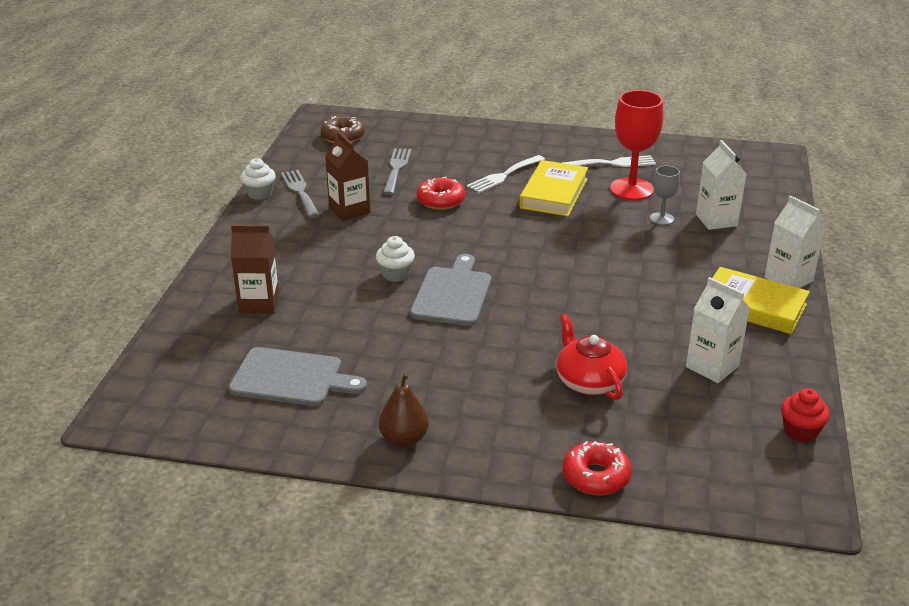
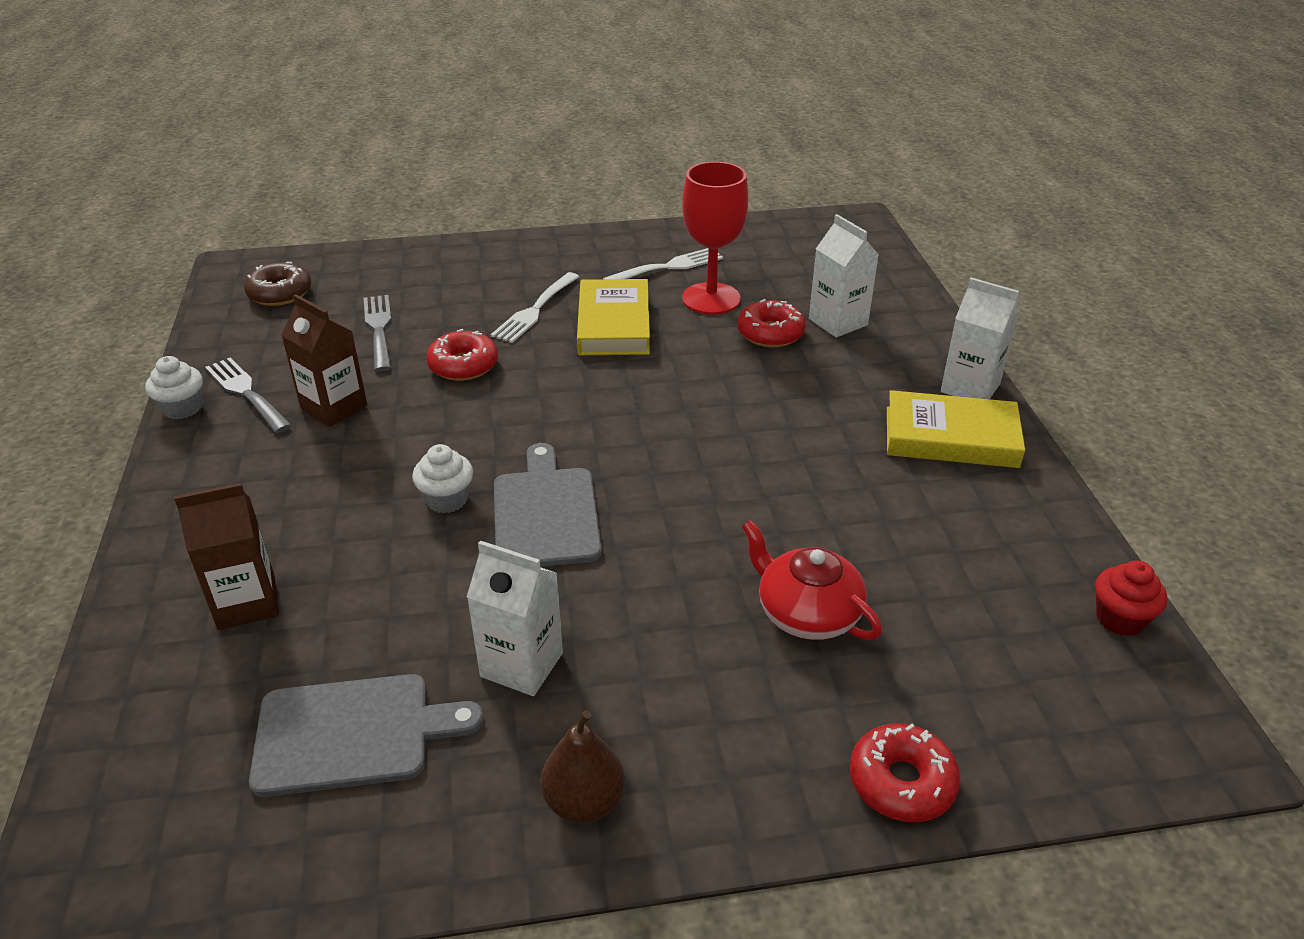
camera: 20 degrees left, 5 degrees up
grey goblet [650,165,680,225] -> red donut [737,299,806,347]
white carton [686,277,750,383] -> white carton moved to [467,541,563,696]

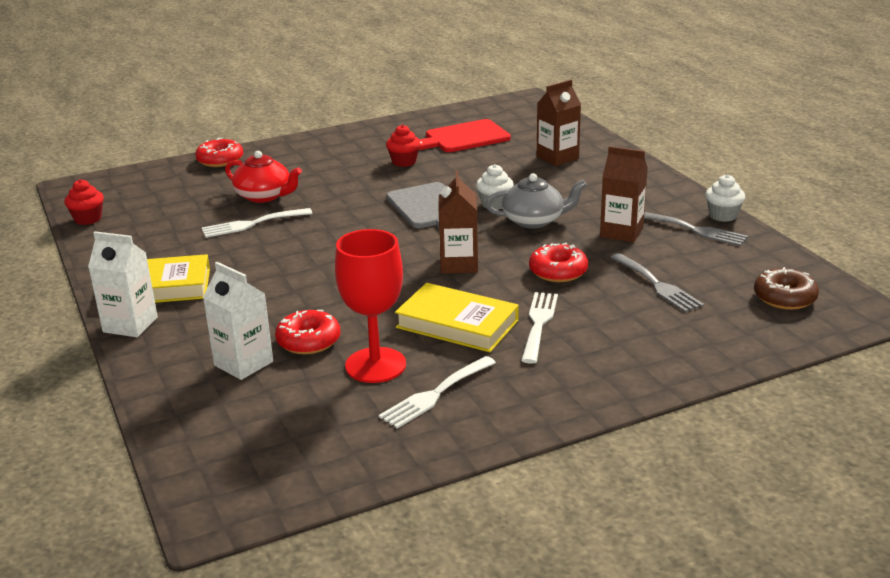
camera: 165 degrees right, 10 degrees down
grey cutting board [249,674,484,797] -> red cutting board [419,119,511,152]
white carton [467,541,563,696] -> red cupcake [386,125,421,167]
brown pear [541,710,625,823] -> none
yellow book [577,279,650,355] -> yellow book turned 45 degrees counterclockwise [395,283,519,352]
none -> white fork [202,208,313,238]
none -> brown carton [439,171,478,274]
none -> grey teapot [485,173,587,229]

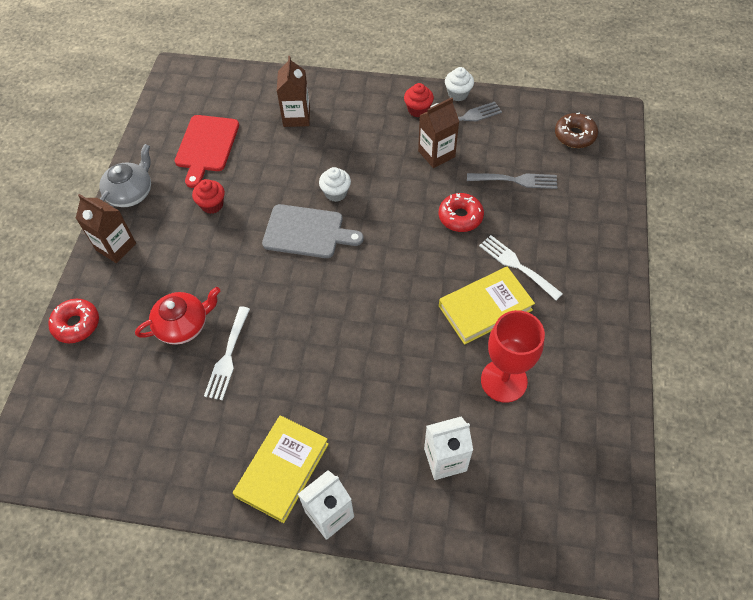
camera: 55 degrees left, 30 degrees up
red cupcake [65,179,104,225] -> red cupcake moved to [404,83,434,117]
red donut [275,310,340,355] -> none
white fork [379,356,496,428] -> none
brown carton [439,171,478,274] -> brown carton moved to [76,194,136,263]
grey teapot [485,173,587,229] -> grey teapot moved to [99,144,151,207]

